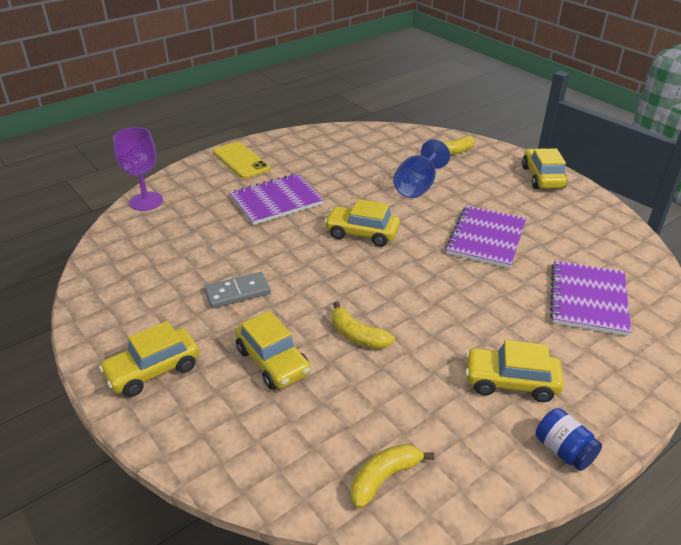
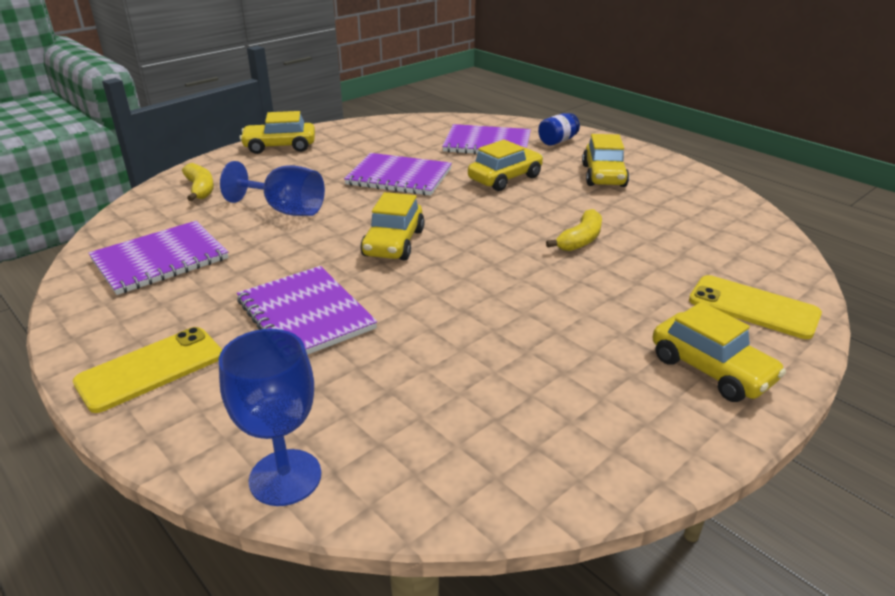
camera: 95 degrees left, 5 degrees down
purple goblet [113,127,163,211] -> blue goblet [219,329,321,506]
grey domino [204,272,271,308] -> none
yellow car [235,311,310,390] -> yellow car moved to [468,140,543,191]
yellow banana [351,444,434,509] -> none
blue jar [536,408,602,471] -> blue jar moved to [538,113,580,146]
none -> purple notebook [88,221,229,295]
none -> yellow phone [689,275,822,339]

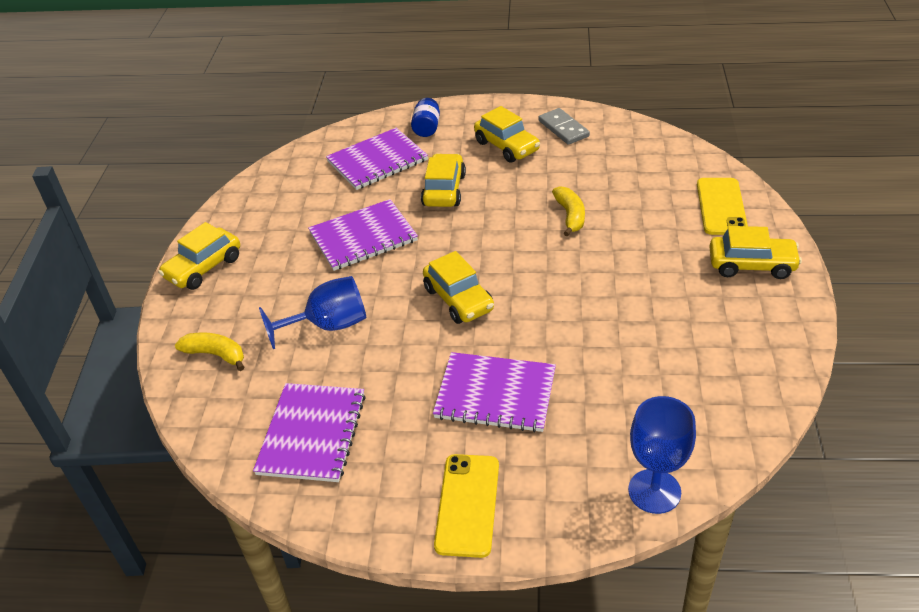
camera: 40 degrees left, 10 degrees up
yellow phone [689,275,822,339] -> yellow phone turned 75 degrees counterclockwise [697,178,748,235]
none -> grey domino [538,108,590,145]

